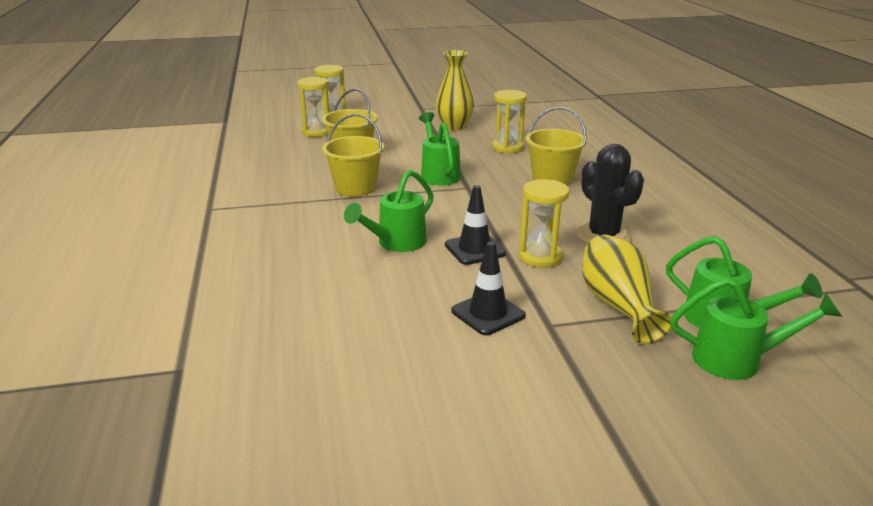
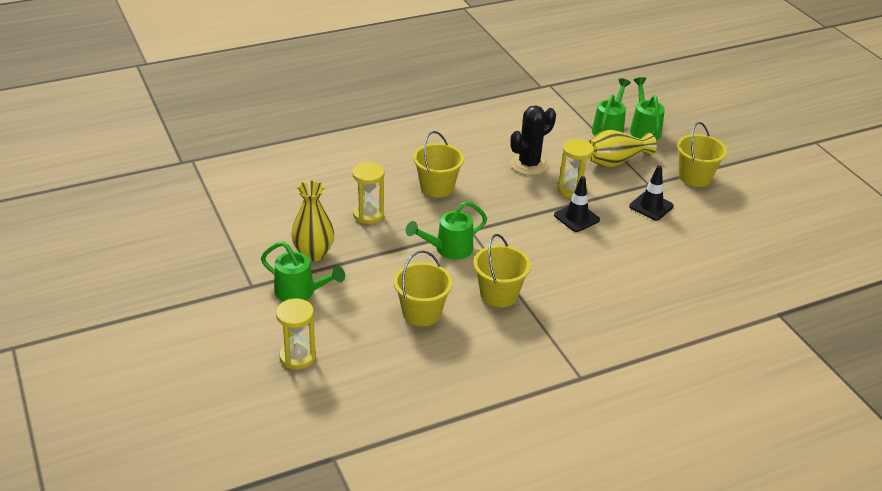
camera: 105 degrees left, 10 degrees up
yellow hourglass [297,77,329,137] -> none
green watering can [344,170,434,252] -> green watering can moved to [261,242,345,302]
none -> yellow bucket [677,122,727,187]

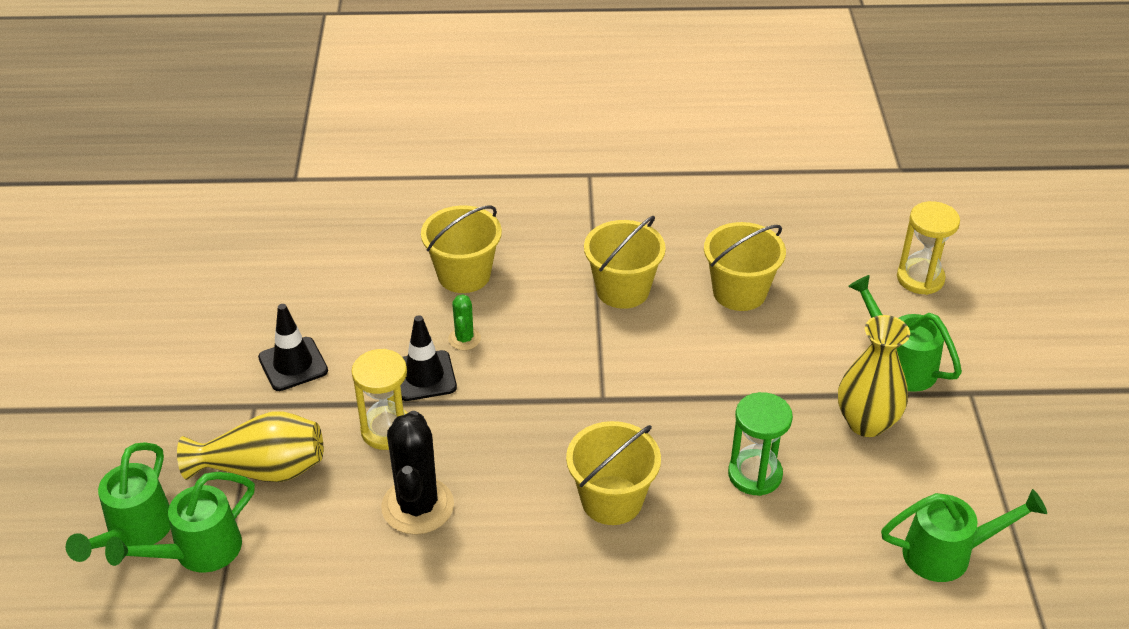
camera: 155 degrees left, 5 degrees up
yellow hourglass [352,162,384,224] -> green hourglass [728,392,793,496]
green watering can [406,201,487,260] -> green watering can moved to [881,489,1047,582]
black cactus [510,105,556,175] -> black cactus turned 75 degrees counterclockwise [381,411,454,535]
yellow bucket [677,122,727,187] -> yellow bucket moved to [421,206,502,293]
none -> green cactus [448,294,481,350]

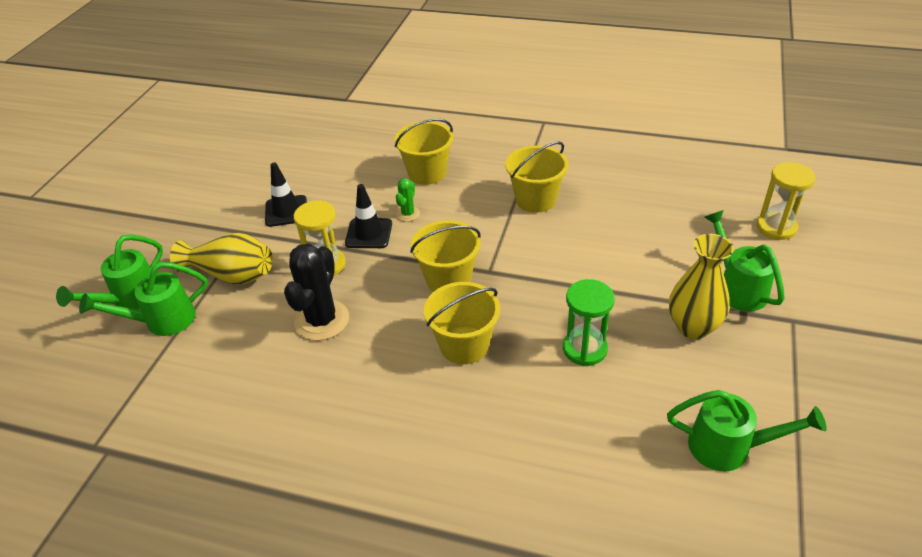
camera: 20 degrees right, 0 degrees up
yellow bucket [704,222,786,311] -> yellow bucket moved to [410,220,481,292]

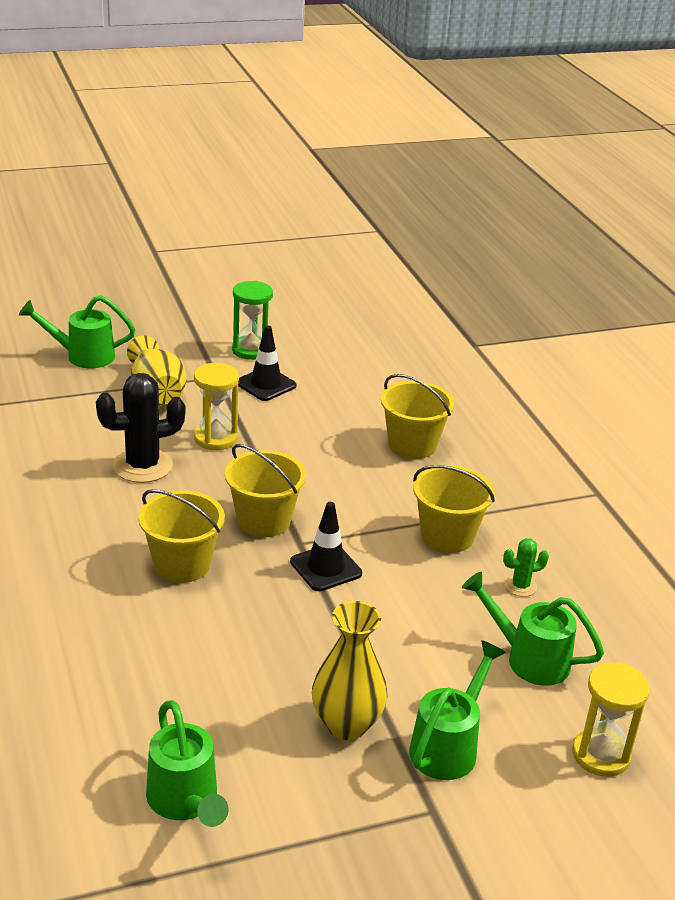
camera: 50 degrees right, 10 degrees down
green watering can [79,262,208,336] -> green watering can moved to [462,572,604,686]
black traffic cone [345,184,392,248] -> black traffic cone moved to [290,502,362,591]
green cactus [396,178,420,222] -> green cactus moved to [503,538,549,597]
green hourglass [563,279,615,366] -> green hourglass moved to [232,281,273,360]

